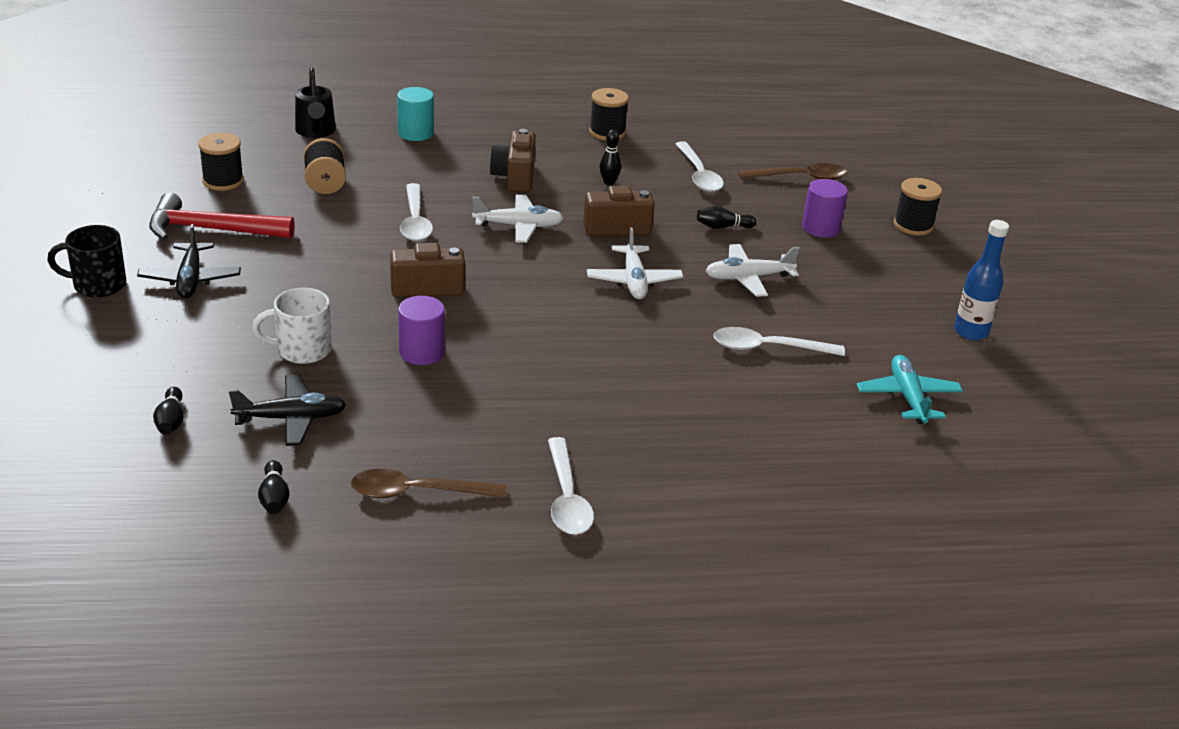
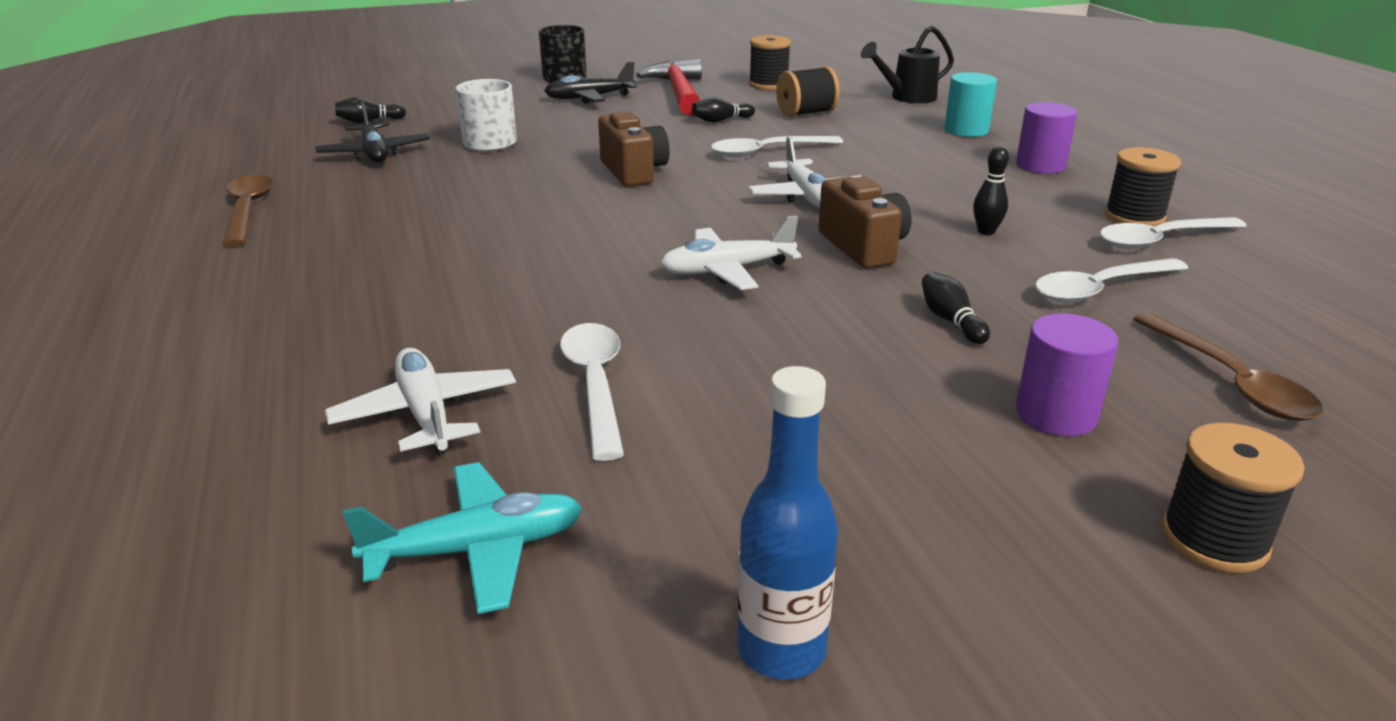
camera: 80 degrees right, 5 degrees down
black bowling pin [258,460,290,514] -> black bowling pin moved to [692,97,755,123]
purple cylinder [398,296,445,365] -> purple cylinder moved to [1016,102,1077,174]
brown camera [489,129,536,192] -> none
white spoon [548,437,594,535] -> white spoon moved to [1100,217,1247,249]
white plane [706,244,800,297] -> white plane moved to [325,348,516,455]

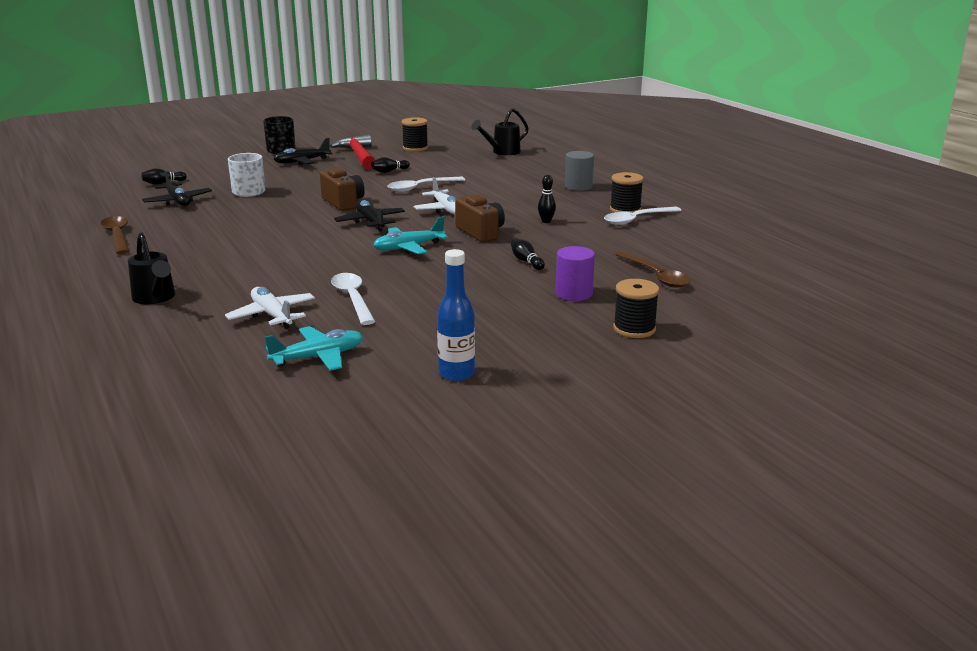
camera: 10 degrees left, 5 degrees down
white plane [660,215,802,290] -> turquoise plane [373,216,448,254]
black spool [776,66,840,117] -> none
turquoise cylinder [944,72,997,137] -> none
purple cylinder [1016,102,1077,174] -> grey cylinder [565,151,594,191]
white spoon [1035,258,1188,303] -> none
none -> black watering can [128,232,175,304]
none -> black plane [334,200,405,232]

